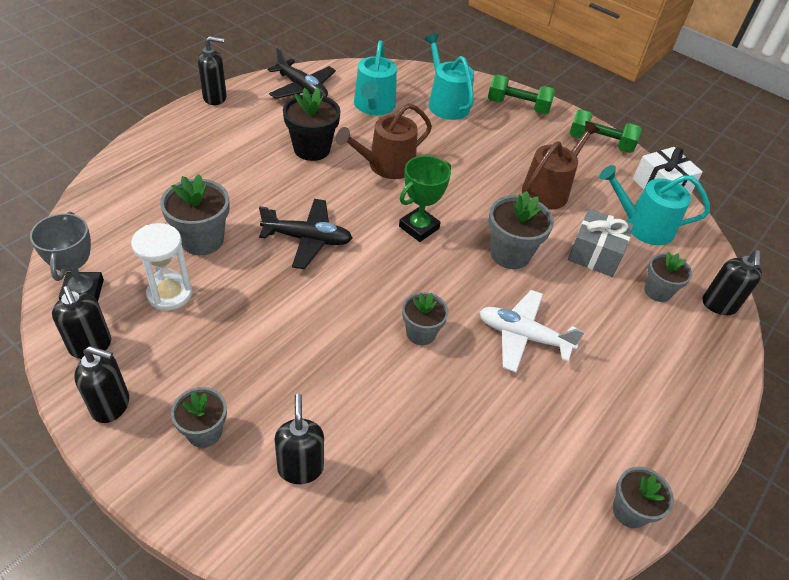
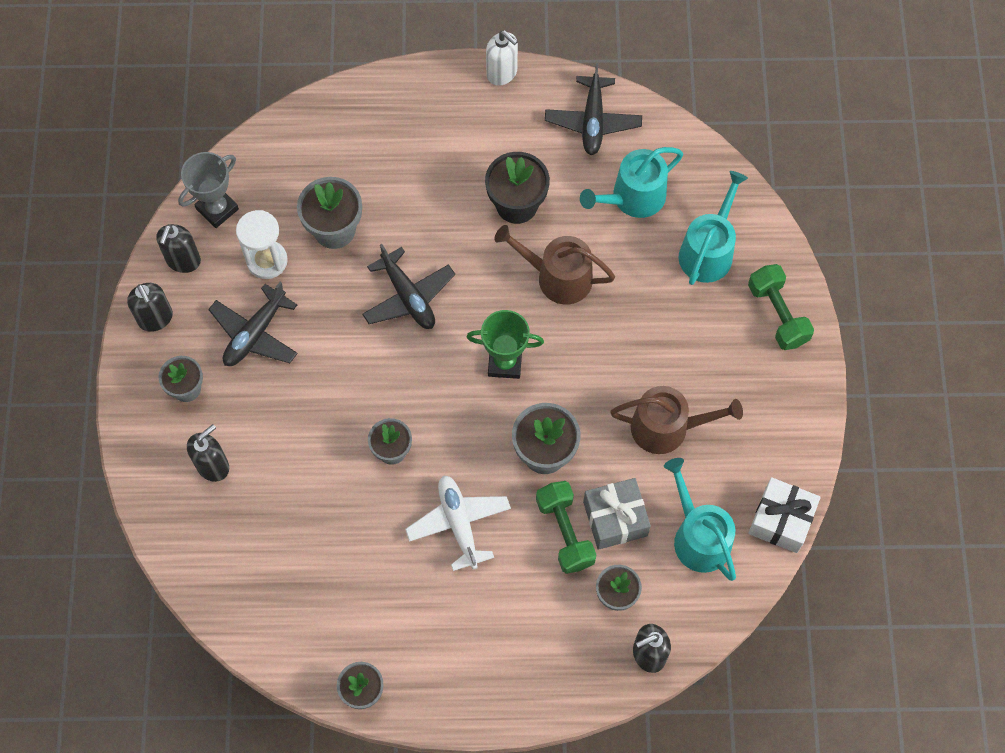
camera: 55 degrees right, 20 degrees up
black soap dispenser [198,36,227,105] -> white soap dispenser [486,30,518,86]
green dumbbell [569,109,642,153] -> green dumbbell moved to [536,481,596,574]
none -> black plane [208,282,298,366]

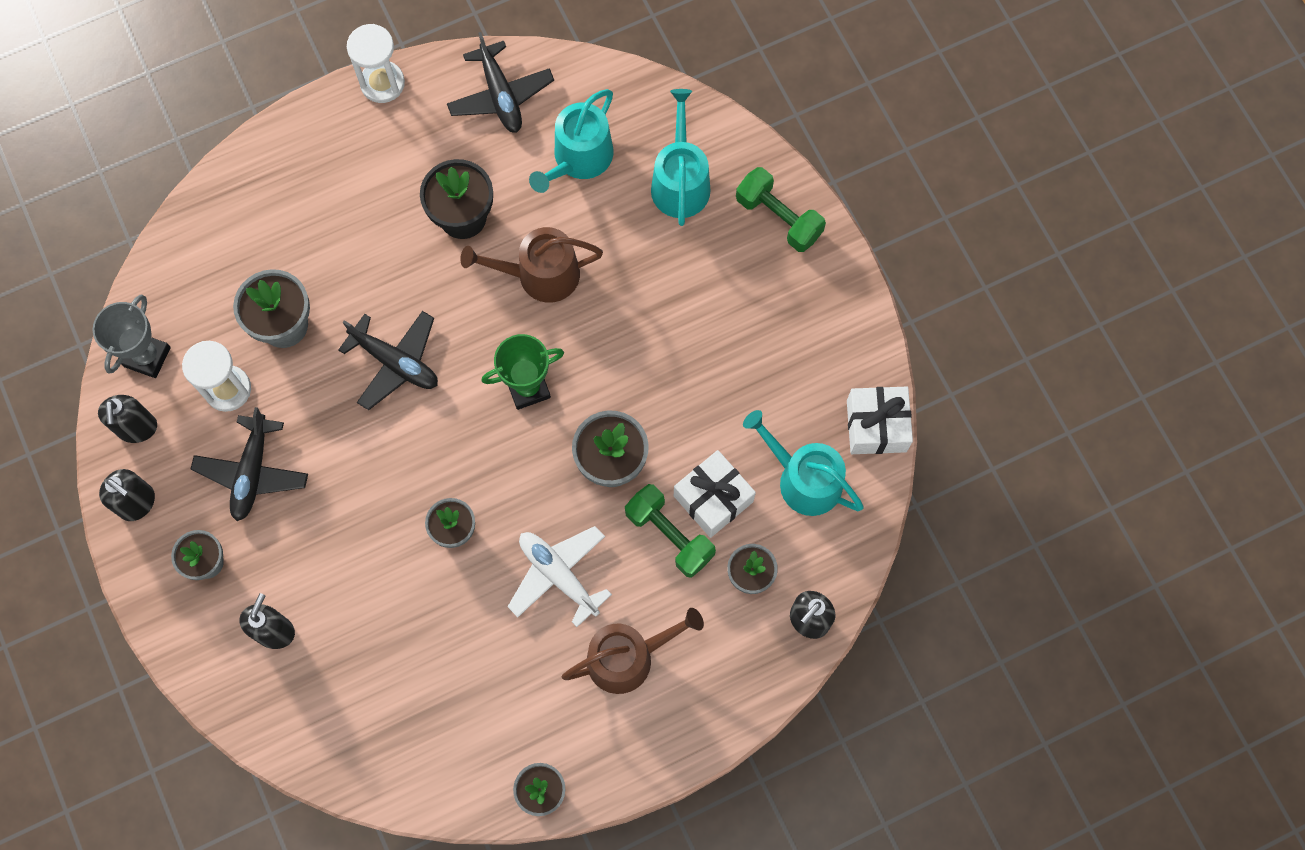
camera: 25 degrees left, 5 degrees up
white soap dispenser [486,30,518,86] -> white hourglass [347,24,405,103]
grey gift [583,478,651,550] -> white gift [674,450,756,538]
brown watering can [610,386,743,454] -> brown watering can moved to [562,608,704,694]

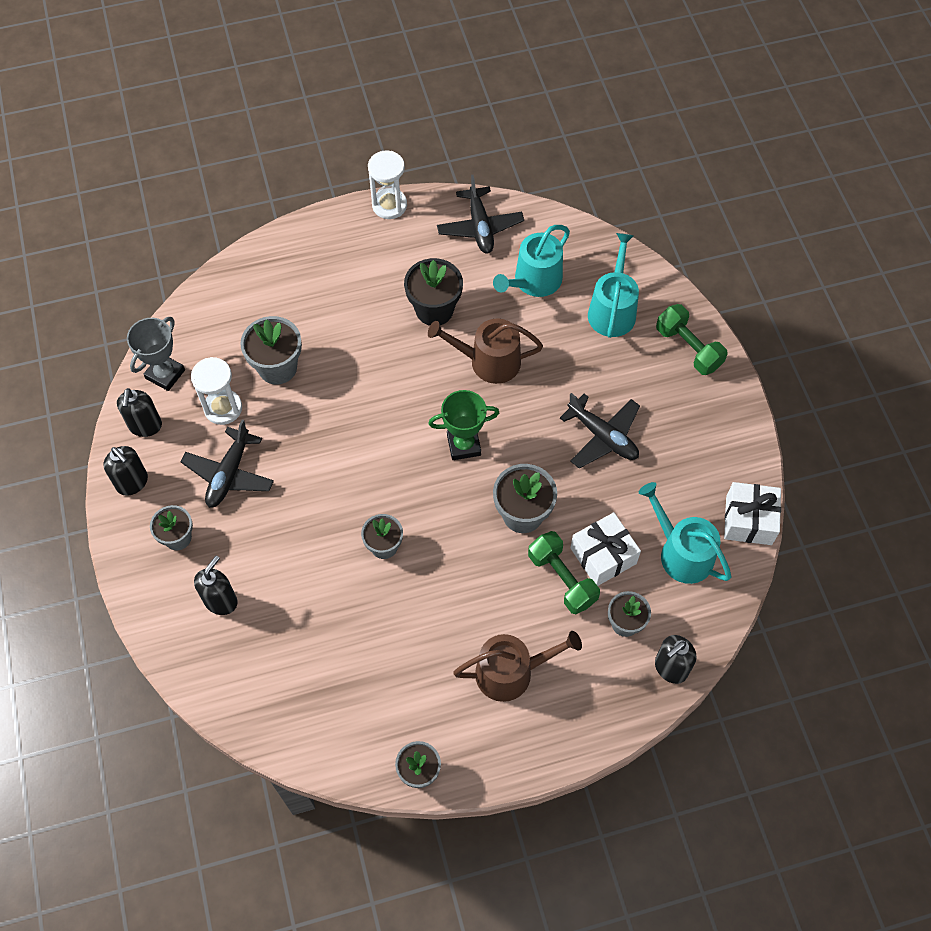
camera: 10 degrees right, 10 degrees down
black plane [338,311,438,410] -> black plane moved to [560,393,640,469]
white plane [508,526,612,627] -> none

